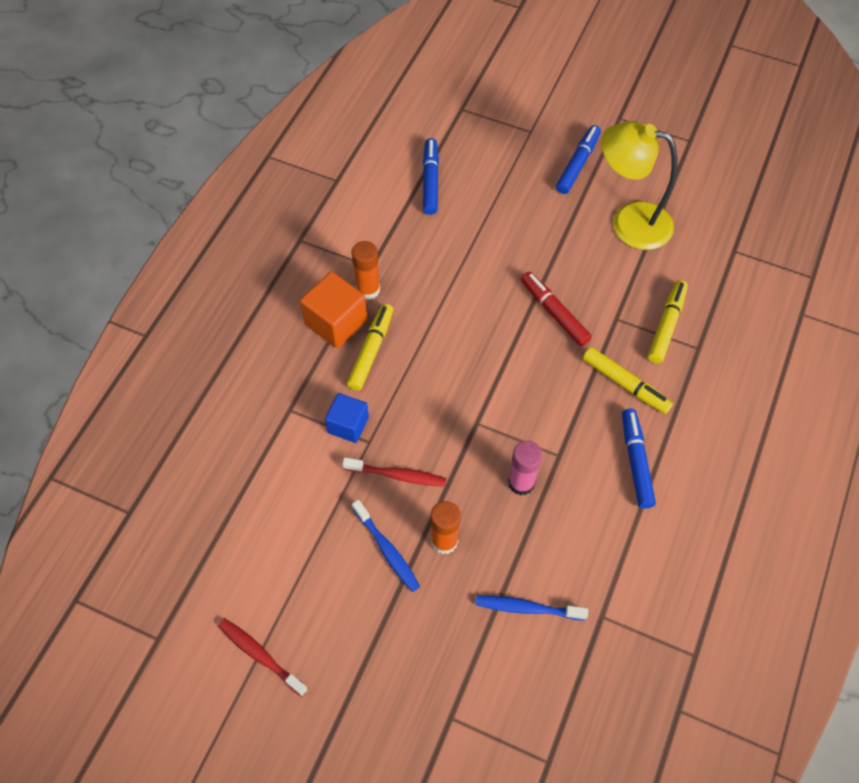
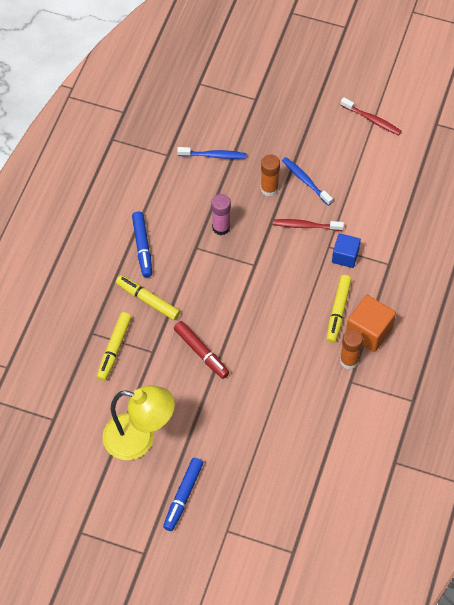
camera: 175 degrees right, 0 degrees up
blue marker [423,138,439,215] -> none

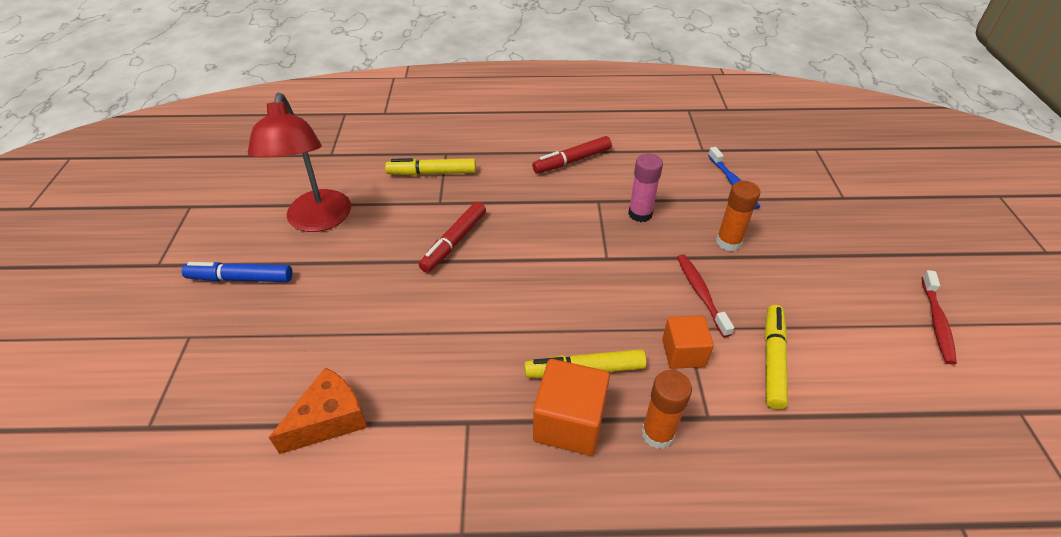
camera: 70 degrees right, 15 degrees down
yellow lamp [102,385,175,460] -> red lamp [248,93,351,232]
yellow marker [116,275,180,320] -> yellow marker moved to [765,305,788,409]
blue marker [132,211,152,277] -> red marker [532,136,612,173]
blue toothbrush [282,157,333,206] -> none
blue cube [332,233,361,268] -> orange cube [662,316,714,369]
orange glue stick [340,329,363,369] -> orange glue stick moved to [641,370,692,449]
none -> orange cheese [269,367,367,454]

